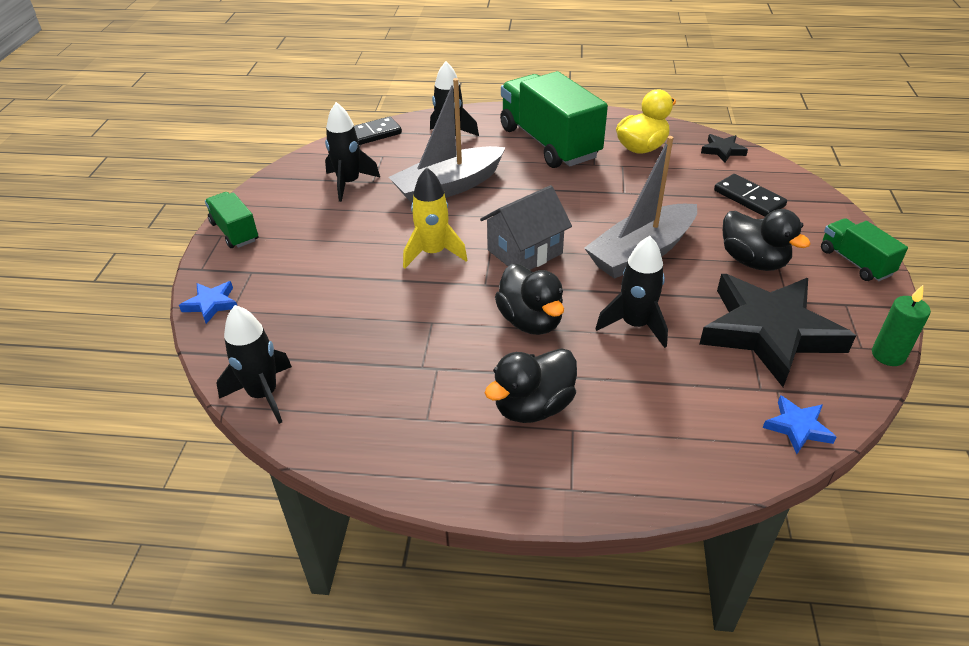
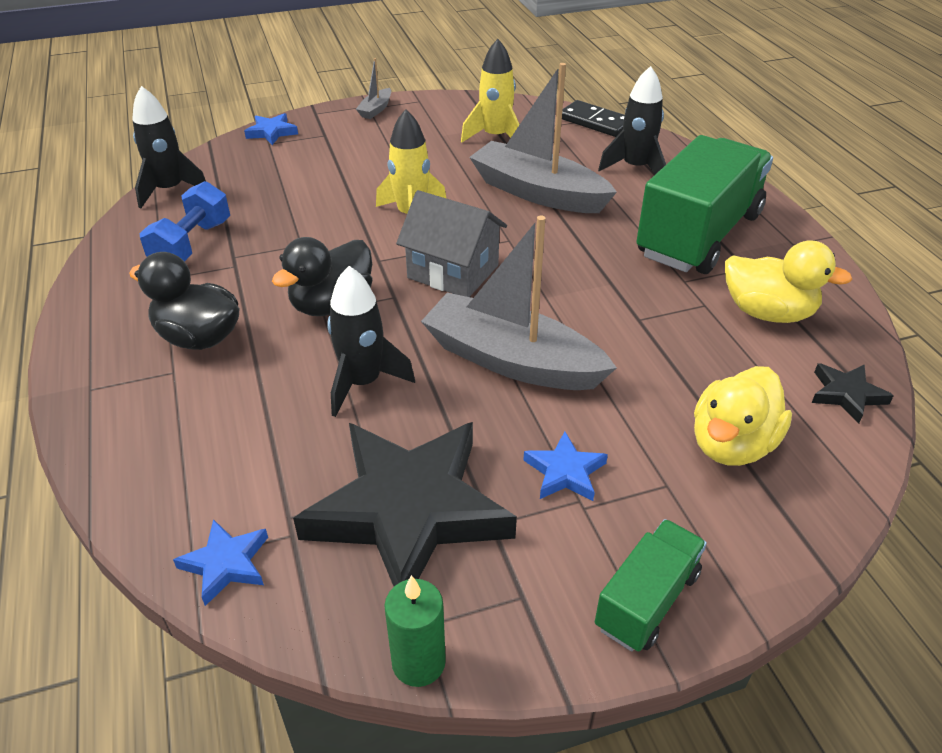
camera: 65 degrees right, 0 degrees up
green truck [205,192,259,248] -> grey boat [356,58,391,119]
black rocket [325,102,380,202] -> yellow rocket [461,39,520,143]
black domino [714,174,787,217] -> yellow duck [694,366,792,466]
black duck [723,209,811,271] -> blue star [523,431,608,501]
none -> blue dumbbell [139,181,230,262]

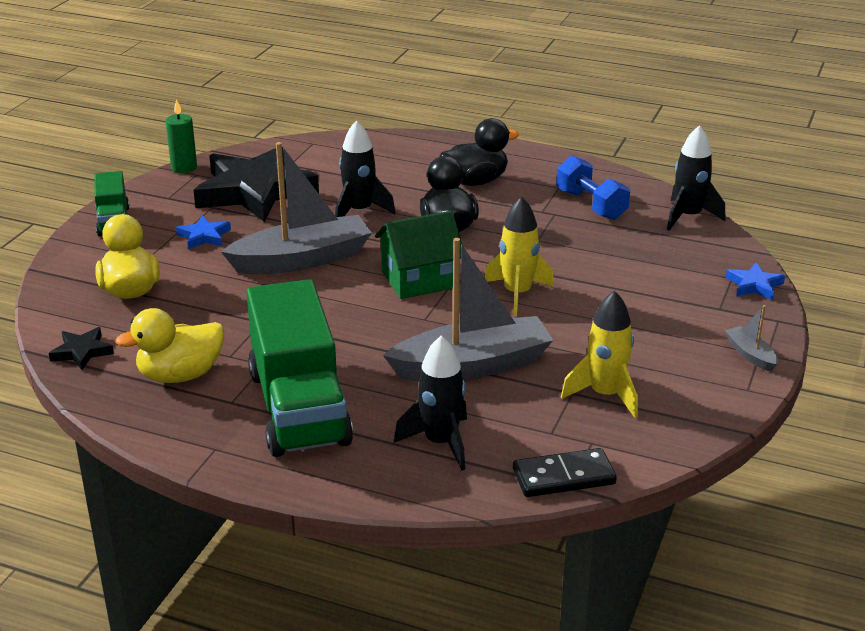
camera: 130 degrees right, 10 degrees down
blue star [173,519,268,606] -> none
grey house [396,190,507,297] -> green house [375,211,462,299]

